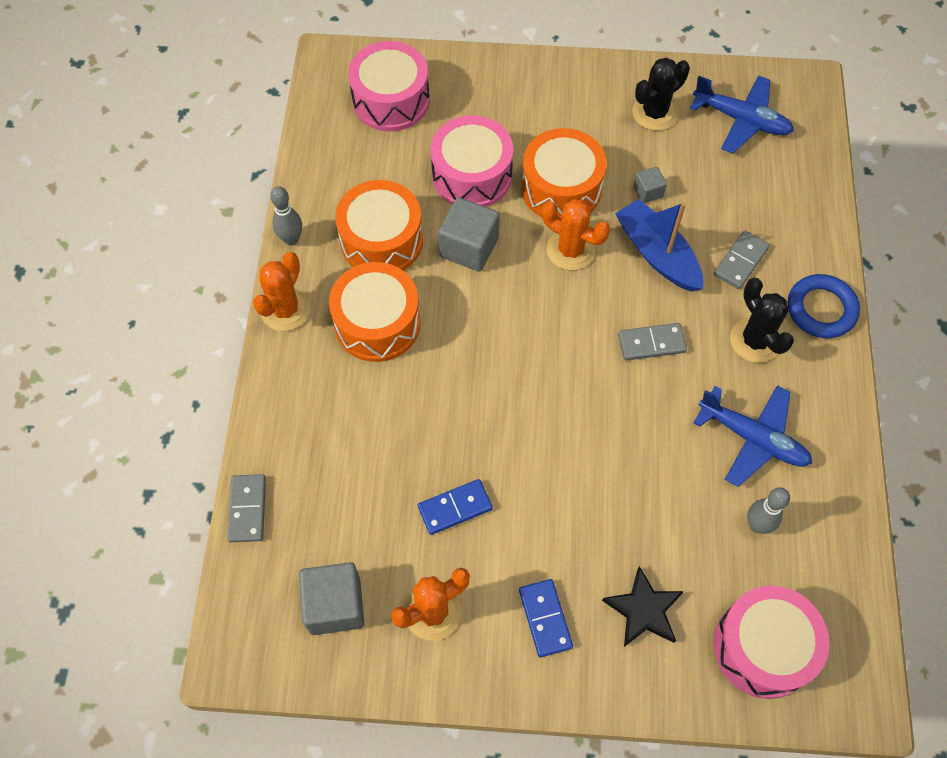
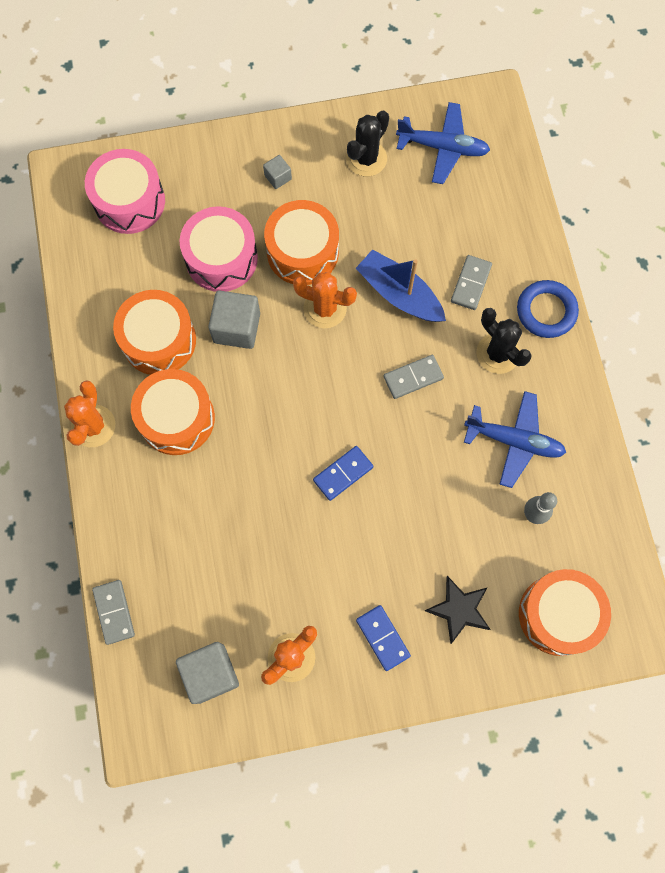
camera: 15 degrees left, 10 degrees up
grey bowling pin [270,186,302,246] -> none
blue domino [418,479,493,535] -> blue domino moved to [313,446,373,501]
grey cube [634,167,667,203] -> grey cube moved to [263,155,292,189]
pink drum [714,586,829,699] -> orange drum [519,569,611,656]

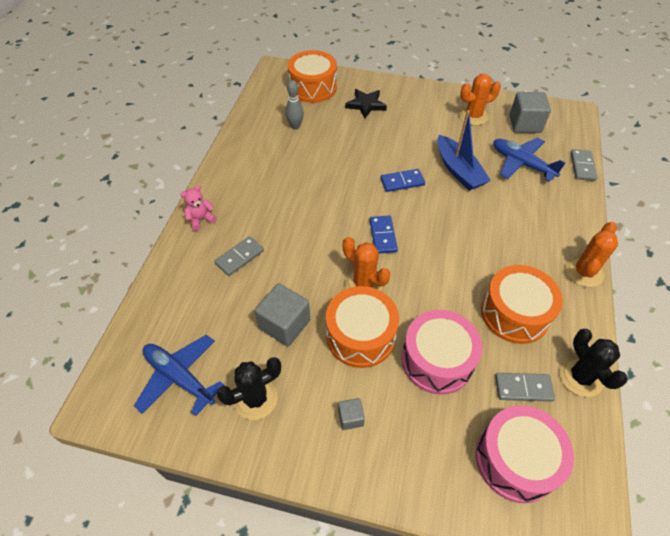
camera: 155 degrees left, 20 degrees down
orange drum [131,369,215,455] -> none
grey cube [208,290,260,349] -> grey cube moved to [255,283,310,347]
blue boat [355,249,446,322] -> blue boat moved to [437,110,491,191]
blue domino [356,605,411,671] -> blue domino moved to [370,216,398,254]
grey domino [384,355,444,399] -> grey domino moved to [495,373,555,402]
blue plane [464,391,566,488] -> blue plane moved to [493,138,566,182]
black cactus [476,308,532,374] -> black cactus moved to [559,329,628,397]
blue ring [517,280,579,338] -> pink teddy bear [180,185,217,231]

